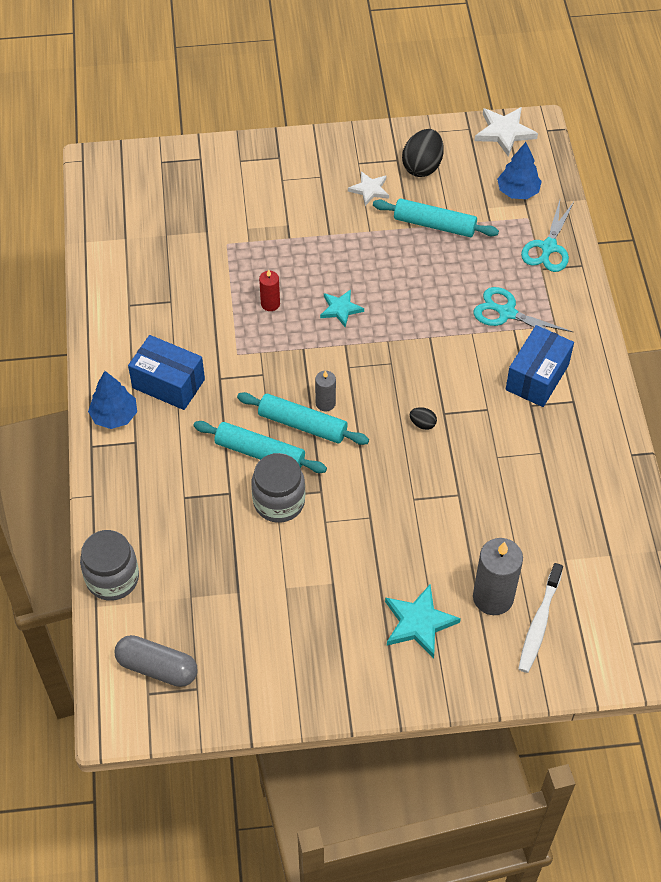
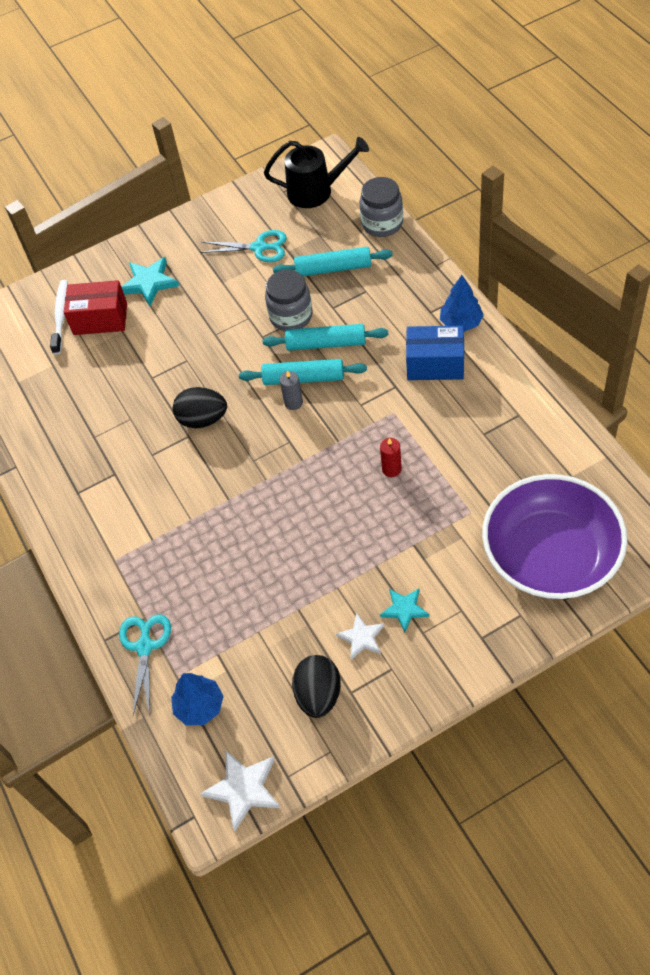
camera: 165 degrees right, 0 degrees up
grey capsule [115,635,198,687] -> black watering can [264,137,369,208]
turquoise star [320,289,364,328] -> turquoise star moved to [380,589,429,633]
turquoise rolling pin [373,198,499,237] -> turquoise rolling pin moved to [273,247,393,276]
black egg [410,407,437,430] -> black egg [173,387,227,428], size x2.09
grey candle [473,538,523,615] -> red box [64,280,127,335]
turquoise scissors [474,287,573,332] -> turquoise scissors moved to [200,230,287,262]
blue box [506,325,574,407] -> none
none -> purple bowl [482,474,627,599]

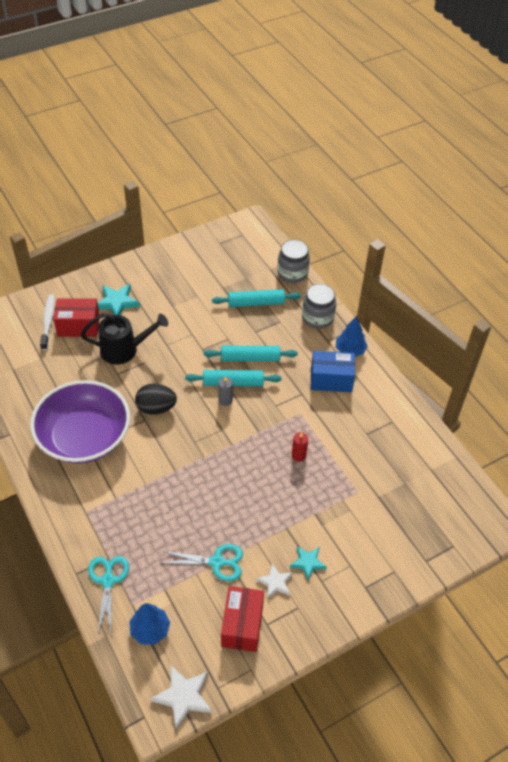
camera: 10 degrees left, 5 degrees down
turquoise scissors [200,230,287,262] -> turquoise scissors moved to [162,544,243,581]
black watering can [264,137,369,208] -> black watering can moved to [81,313,168,364]
grey jar [265,270,313,331] -> grey jar moved to [302,284,336,329]
black egg [292,655,341,718] -> red box [221,586,264,652]
purple bowl [482,474,627,599] -> purple bowl moved to [30,380,130,464]

